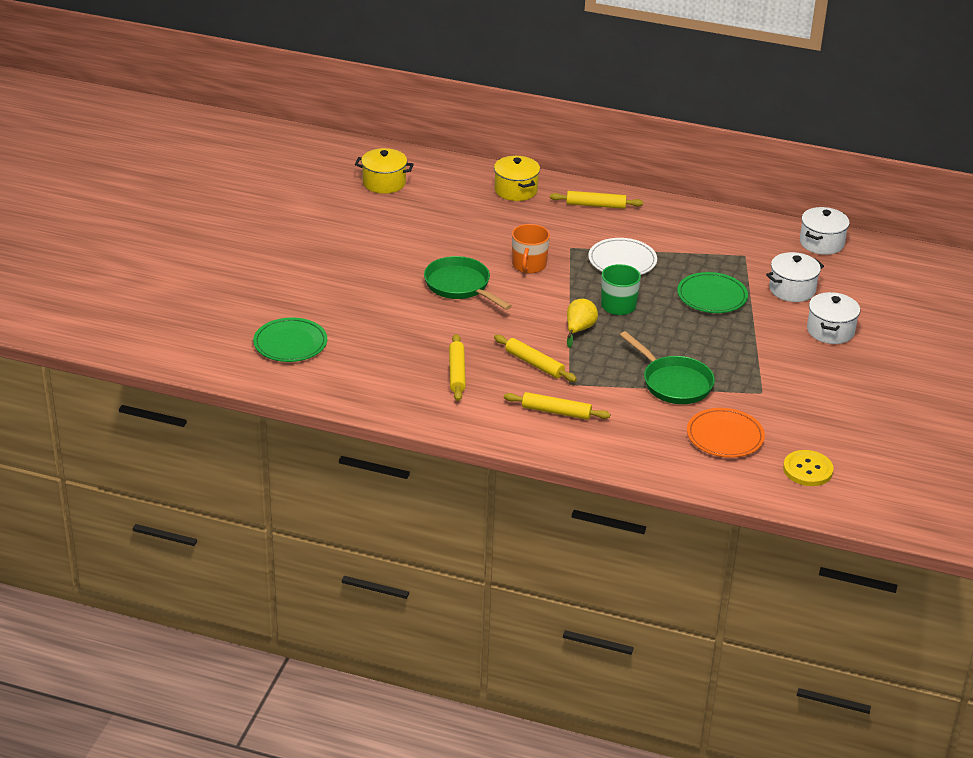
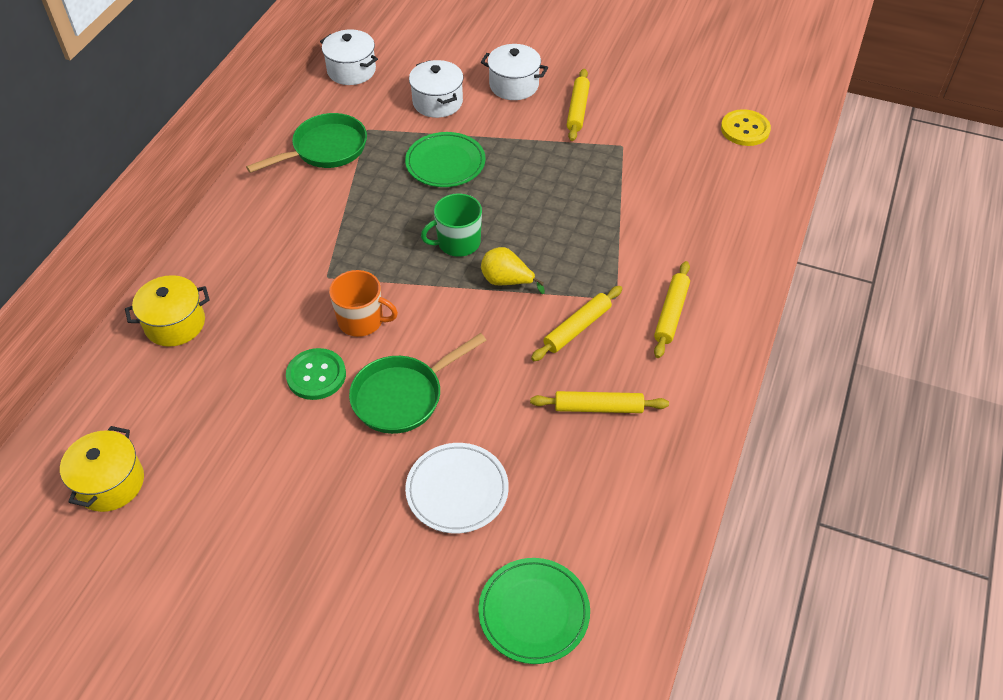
camera: 85 degrees left, 15 degrees up
yellow rolling pin [550,191,643,209] -> yellow rolling pin moved to [567,69,590,141]
white plate [588,238,657,275] -> white plate moved to [405,443,509,533]
green pan [620,331,715,404] -> green pan moved to [246,113,367,173]
orange plate [687,408,765,458] -> none
none -> green button [286,348,346,400]

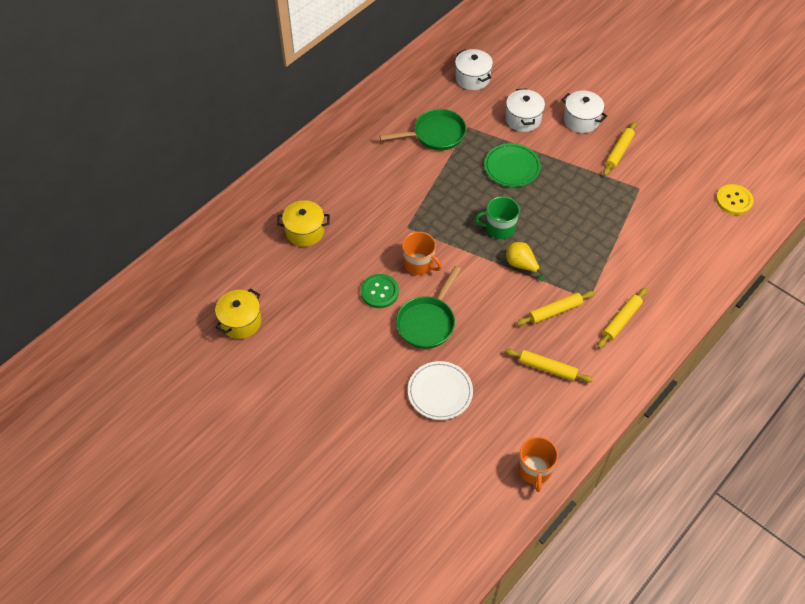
camera: 20 degrees right, 5 degrees up
green pan [349,333,486,434] -> green pan turned 45 degrees counterclockwise [396,266,461,349]
green plate [478,558,590,664] -> none
none -> orange mug [518,437,558,492]

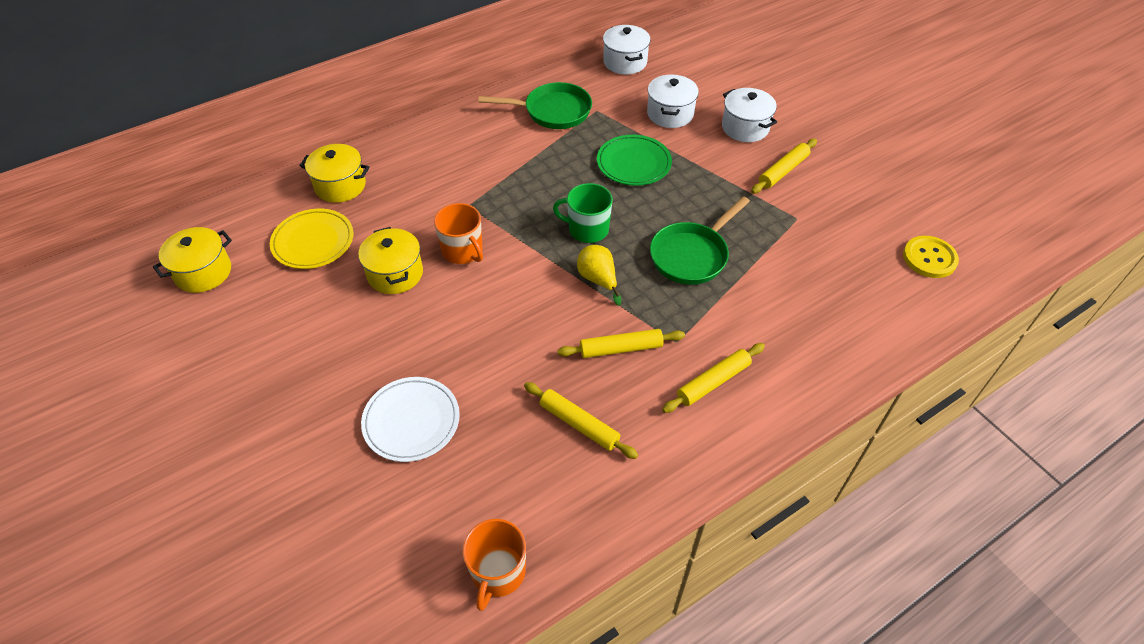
camera: 15 degrees right, 5 degrees down
green button [361,274,399,308] -> yellow pot [358,227,423,294]
green pan [396,266,461,349] -> green pan moved to [650,196,750,285]
none -> yellow plate [270,209,353,269]

